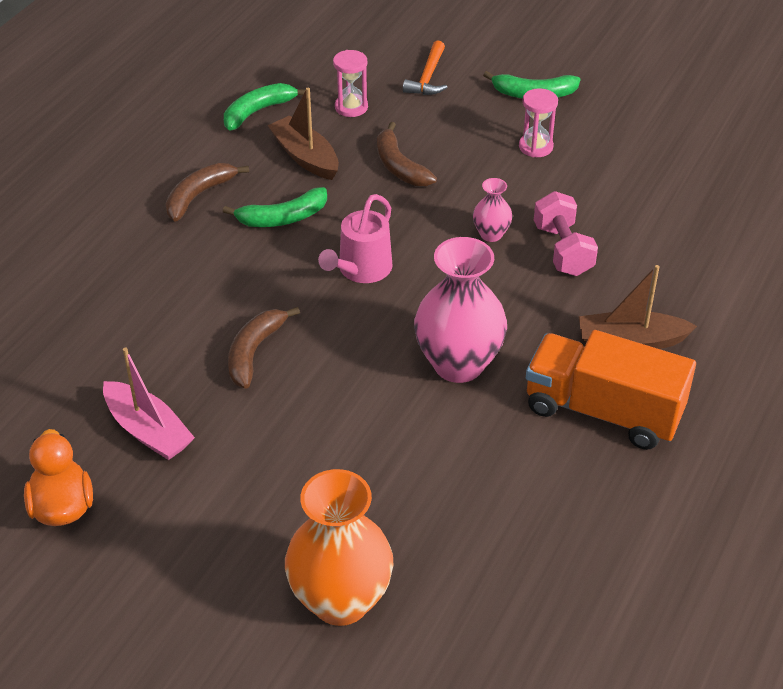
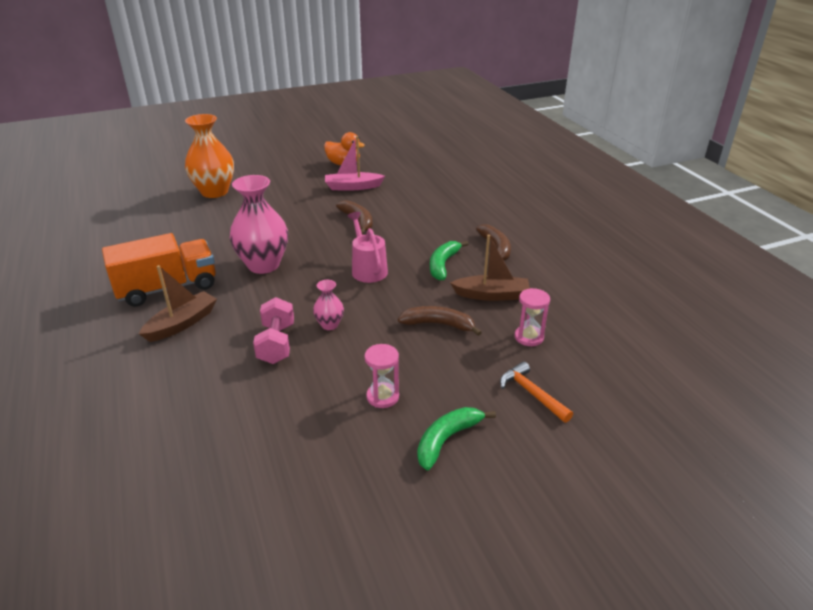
camera: 130 degrees right, 10 degrees down
green banana [224,83,306,131] -> none
pink dumbbell [534,191,598,276] -> pink dumbbell turned 60 degrees clockwise [253,297,294,364]

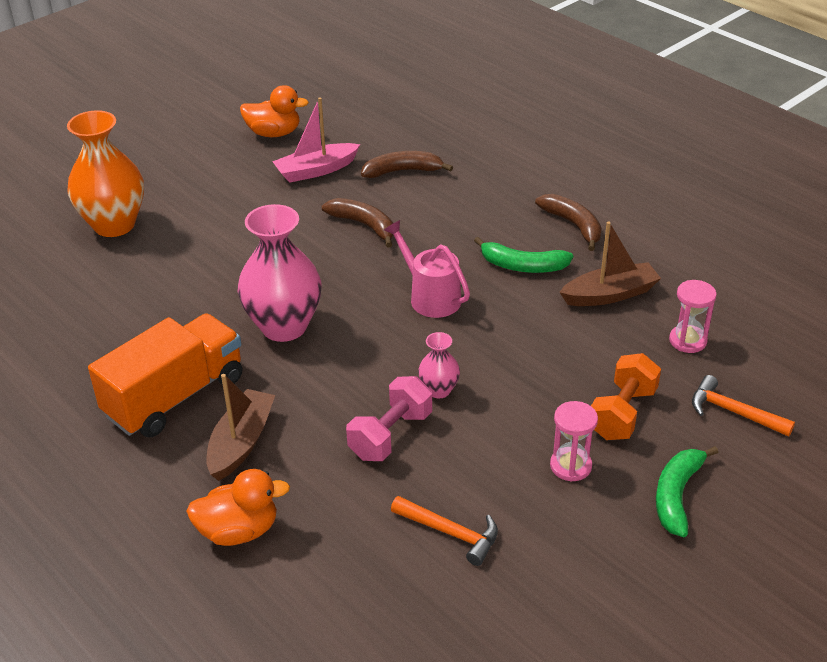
camera: 20 degrees left, 5 degrees up
pink dumbbell [253,297,294,364] -> pink dumbbell turned 60 degrees clockwise [346,376,432,461]
brown banana [398,306,482,336] -> brown banana moved to [361,151,453,178]
green banana [430,241,469,280] -> green banana turned 75 degrees counterclockwise [474,237,573,273]
none -> orange duck [186,469,290,546]
none -> orange hammer [391,496,498,566]
none -> orange dumbbell [591,353,661,440]

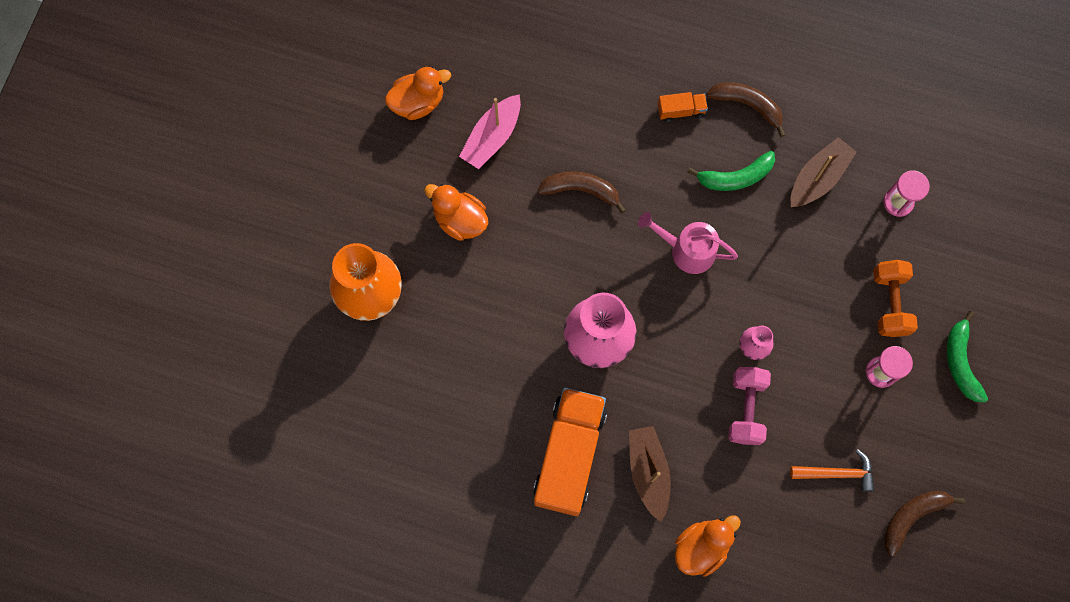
camera: 30 degrees left, 35 degrees up
brown banana [361,151,453,178] -> brown banana moved to [884,491,965,556]
orange hammer [692,375,795,437] -> none
none -> orange duck [424,184,488,241]
none -> orange truck [658,92,708,122]

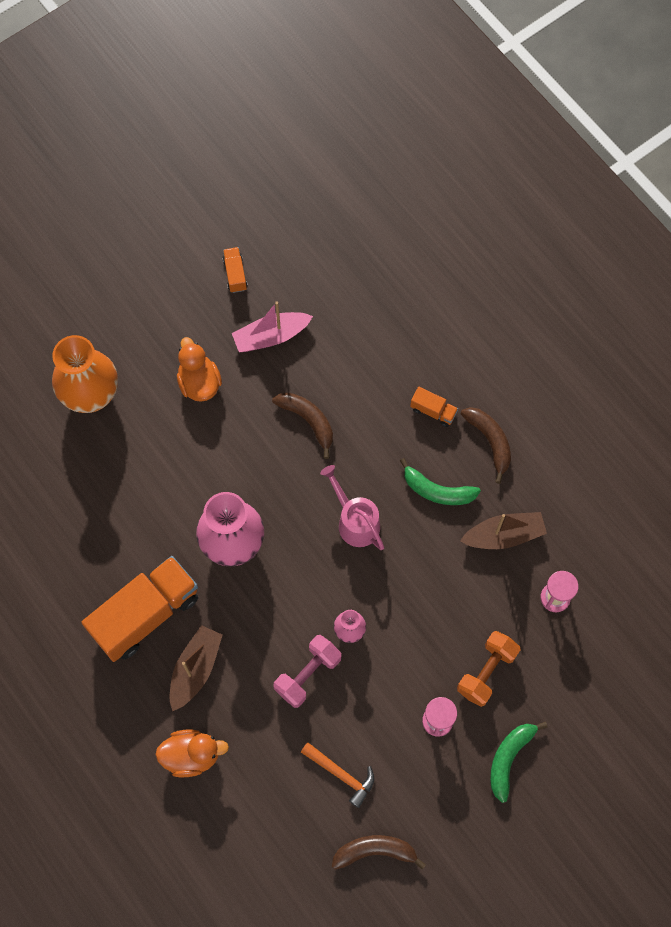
camera: 35 degrees right, 5 degrees down
orange duck [385,67,451,120] -> orange truck [223,247,247,293]

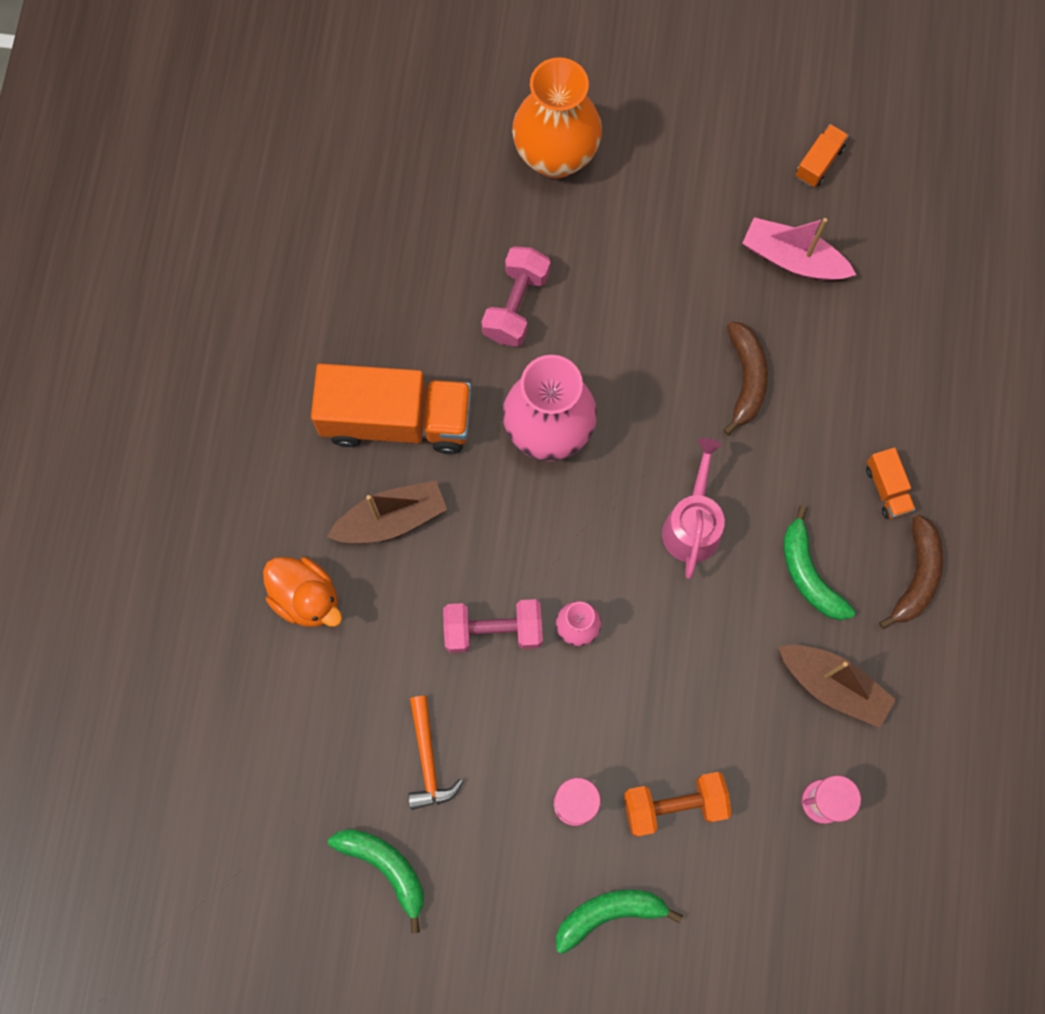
camera: 45 degrees right, 5 degrees up
orange duck [177,337,222,402] -> none
brown banana [332,835,426,870] -> green banana [328,829,424,933]
none -> pink dumbbell [481,246,550,347]

